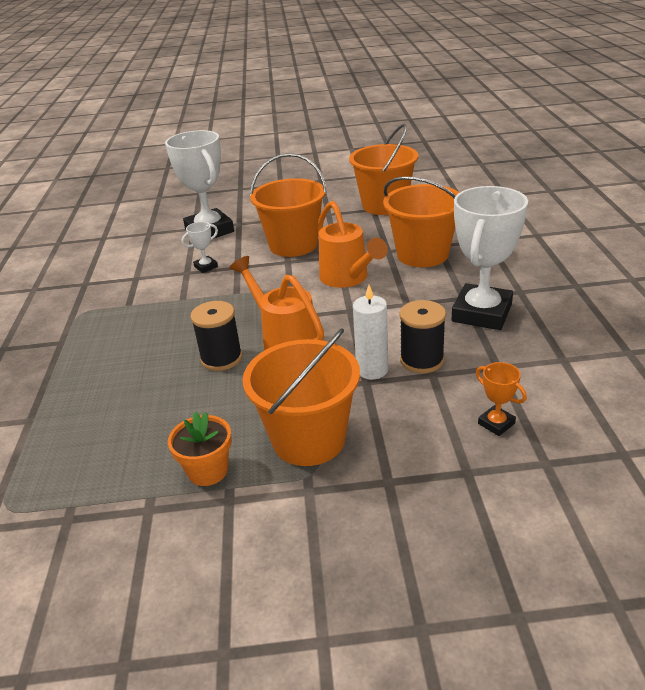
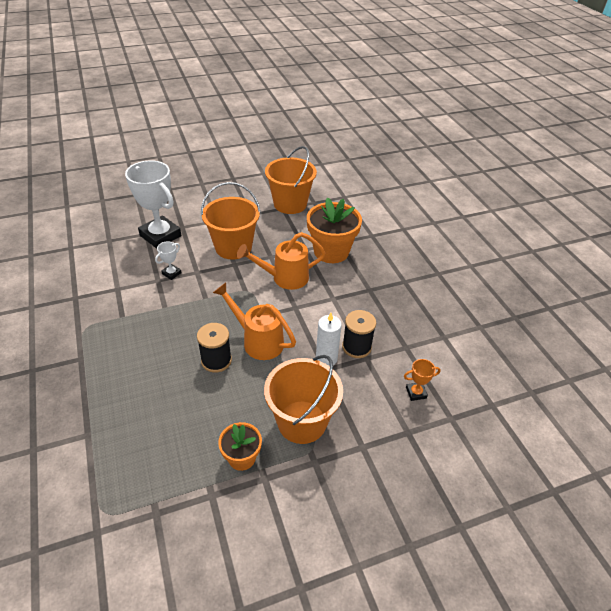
camera: 20 degrees left, 10 degrees up
orange watering can [317,201,388,288] -> orange watering can turned 120 degrees clockwise [237,232,325,290]
orange bucket [383,176,460,267] -> orange flower pot [307,197,362,263]
white trophy [452,186,528,330] -> none
orange trophy [476,362,527,436] -> orange trophy turned 45 degrees counterclockwise [404,359,441,401]

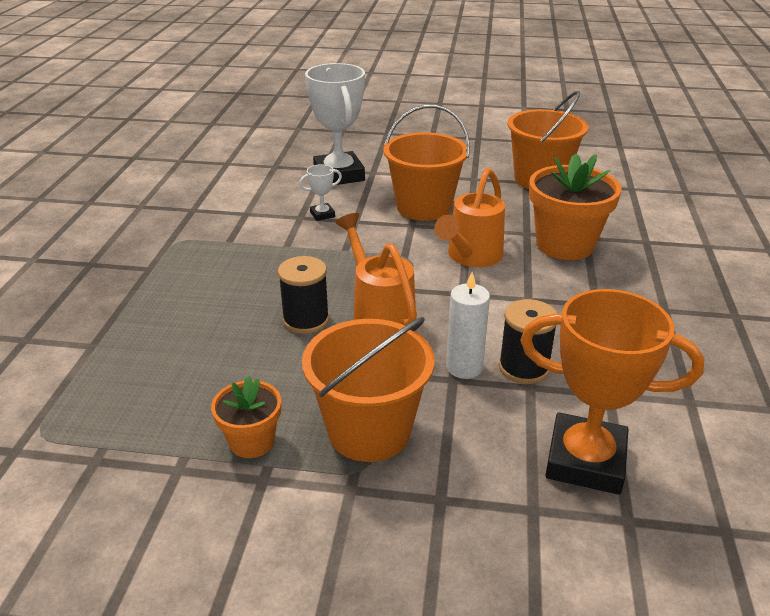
camera: 30 degrees right, 10 degrees down
orange watering can [237,232,325,290] -> orange watering can turned 75 degrees counterclockwise [434,168,505,267]
orange trophy [404,359,441,401] -> orange trophy [520,289,704,495], size x2.33

